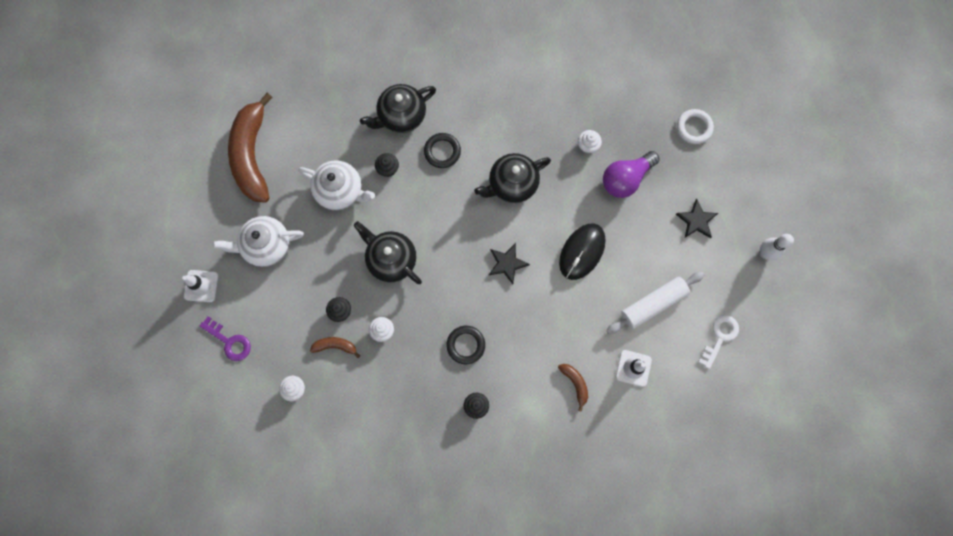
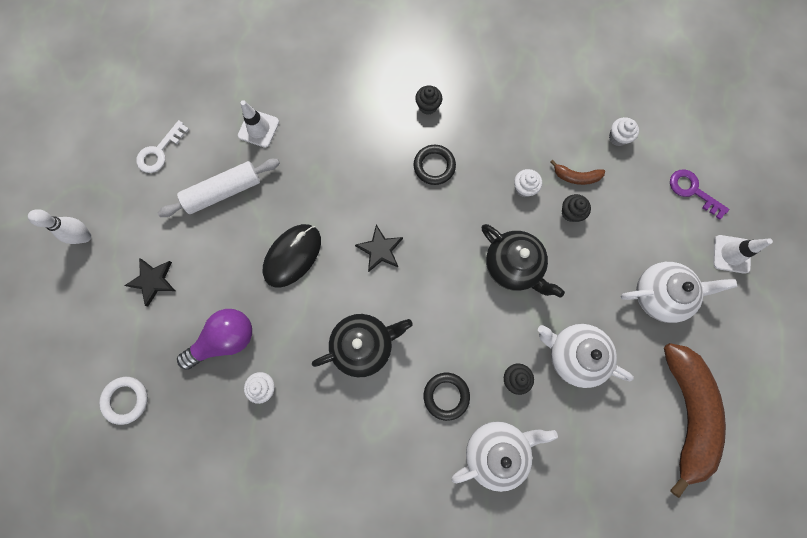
camera: 175 degrees left, 0 degrees up
black teapot [360,84,436,133] -> white teapot [451,421,558,492]
brown banana [558,364,588,412] -> none

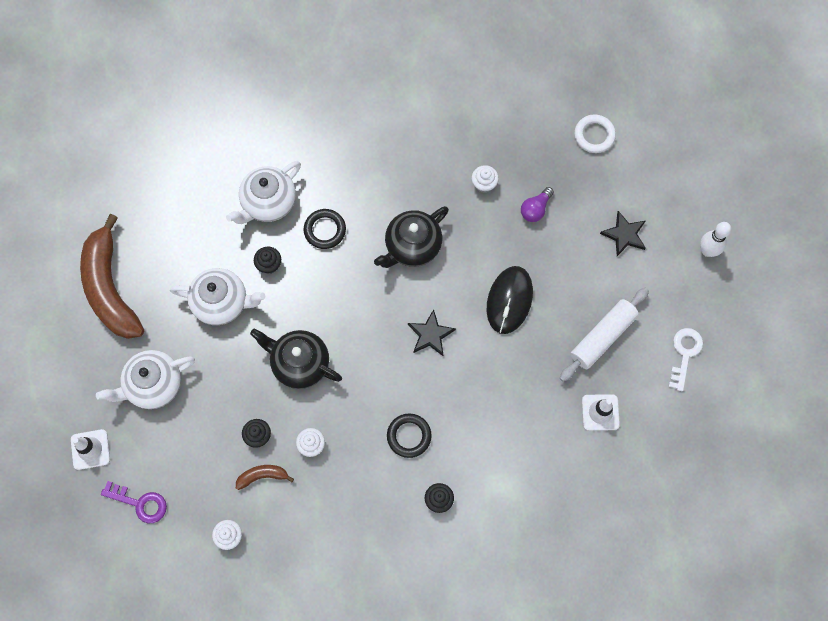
camera: 160 degrees right, 5 degrees down
purple light bulb [177,309,252,370] -> purple light bulb [521,187,554,222], size x0.59

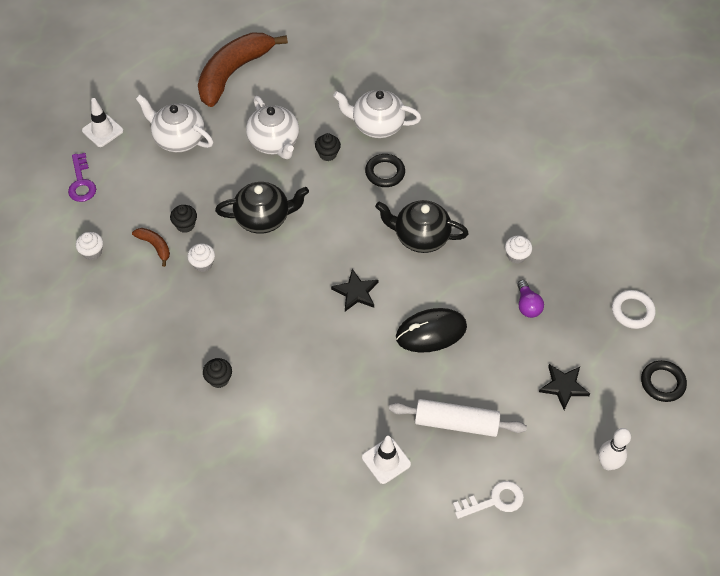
camera: 55 degrees right, 15 degrees down
black teapot [250,329,342,389] -> black teapot turned 90 degrees clockwise [215,182,309,234]
black ring [387,414,432,458] -> black ring moved to [641,360,687,402]
purple light bulb [521,187,554,222] -> purple light bulb turned 105 degrees counterclockwise [517,280,544,318]

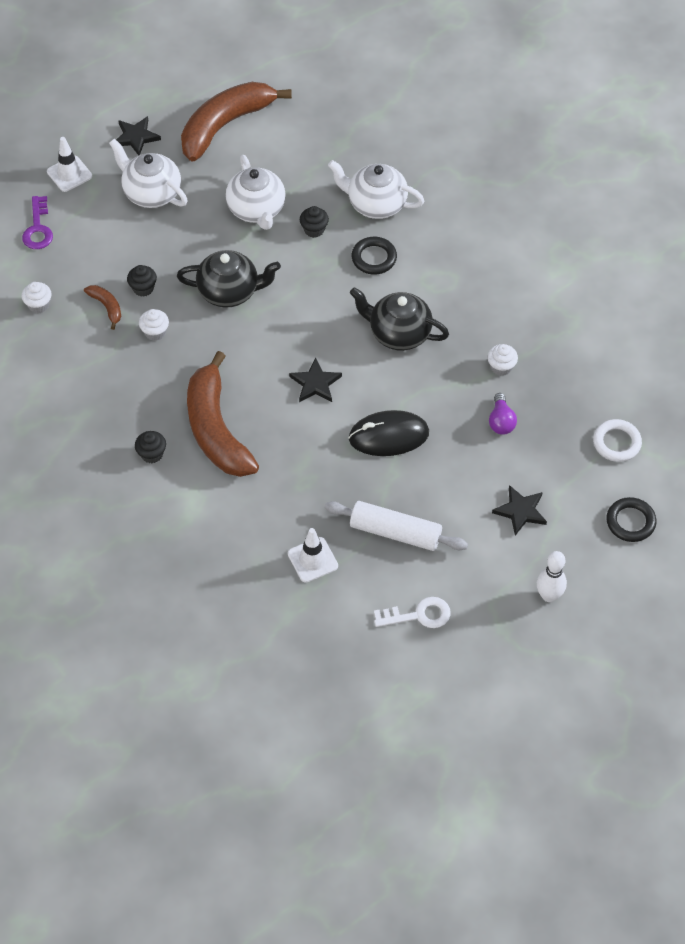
camera: 10 degrees right, 0 degrees up
none -> black star [116,116,161,156]
none -> brown banana [187,351,259,477]

